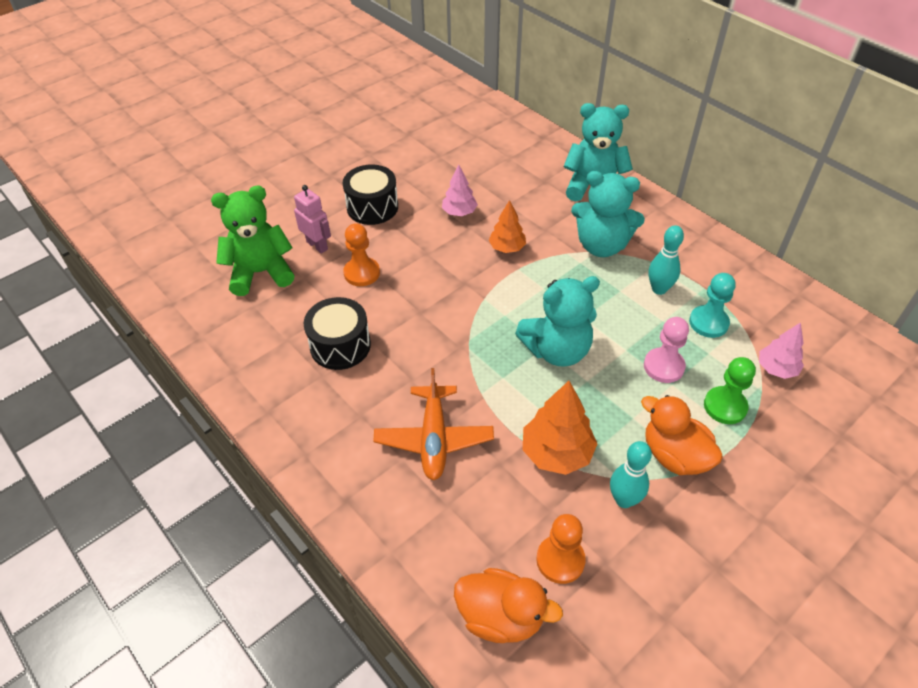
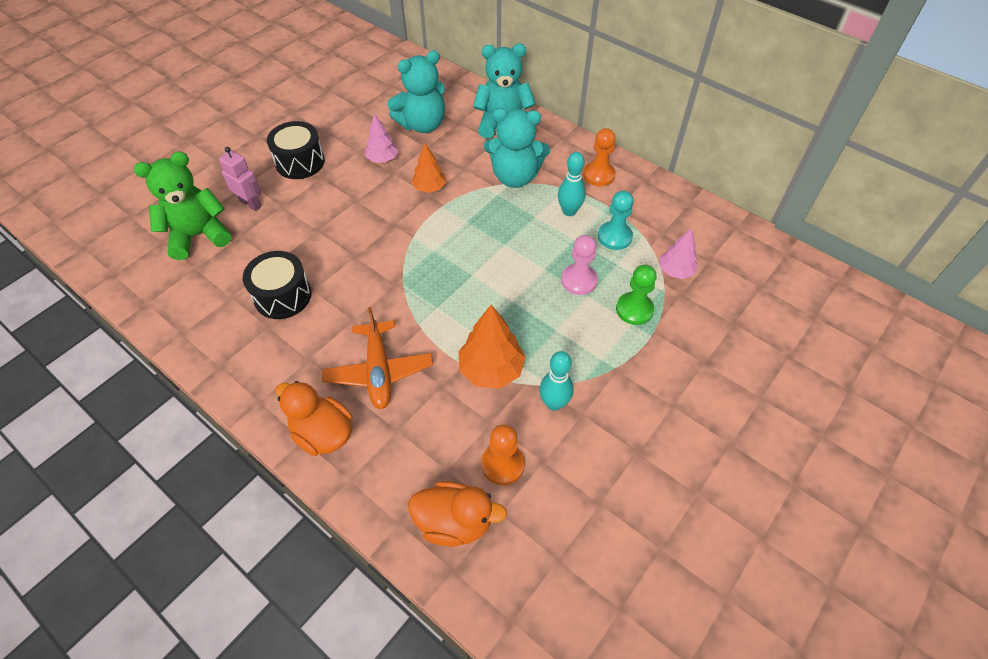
camera: 10 degrees left, 5 degrees up
orange pawn [343,223,380,286] -> orange pawn moved to [583,128,616,186]
turquoise teddy bear [515,276,600,367] -> turquoise teddy bear moved to [387,50,445,133]
orange duck [641,395,723,475] -> orange duck moved to [275,381,352,456]

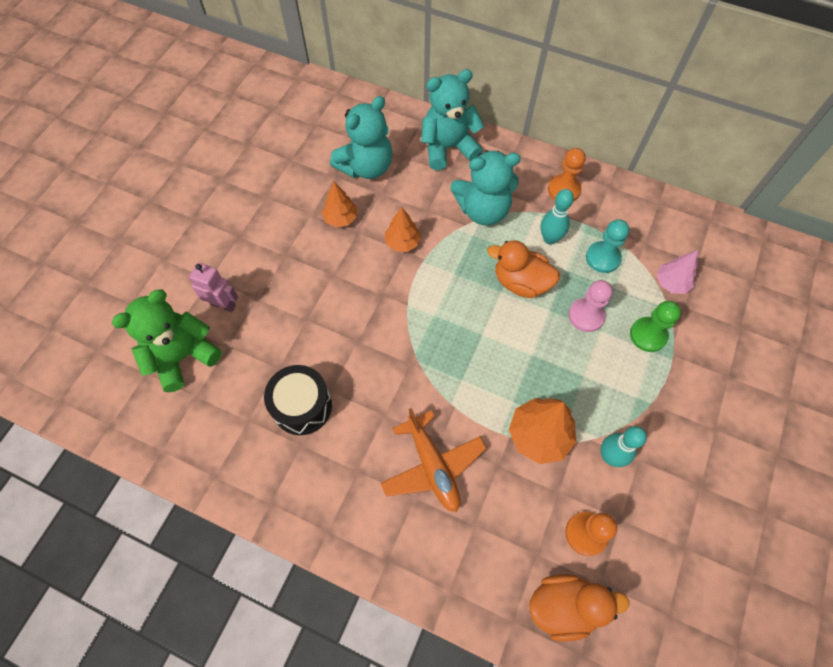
camera: 15 degrees left, 10 degrees up
black drum [267,121,325,179] -> none
orange duck [275,381,352,456] -> orange duck moved to [487,240,560,298]
pink tree [365,114,398,163] -> orange tree [322,182,357,227]

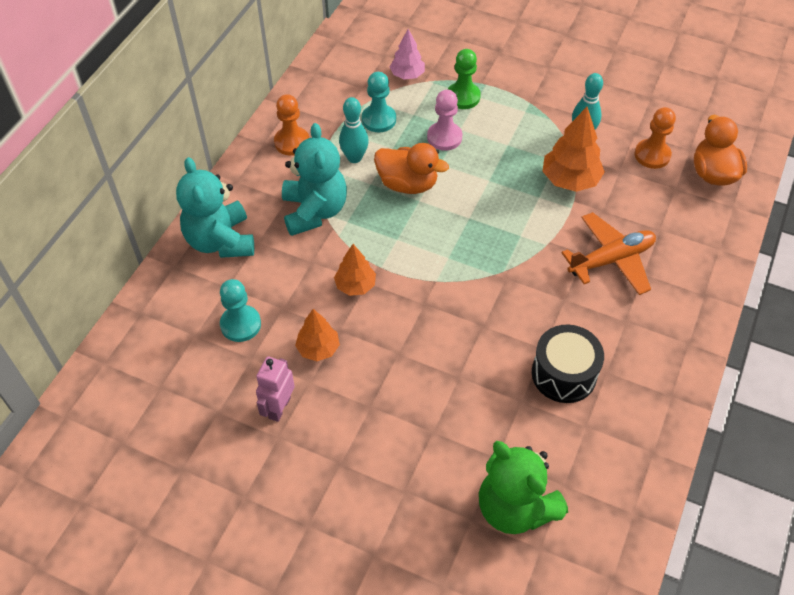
camera: 90 degrees left, 10 degrees down
pink robot [189,263,238,312] -> pink robot moved to [256,357,295,422]
turquoise teddy bear [330,96,392,179] -> turquoise pawn [220,279,261,342]
orange duck [487,240,560,298] -> orange duck turned 90 degrees counterclockwise [374,143,449,194]

